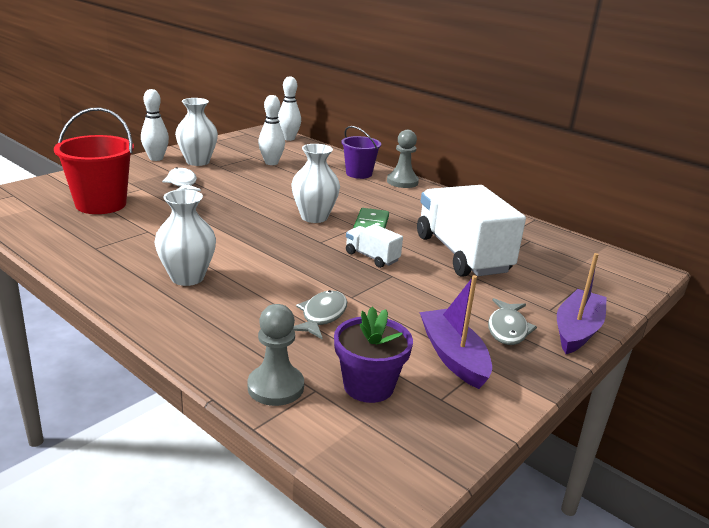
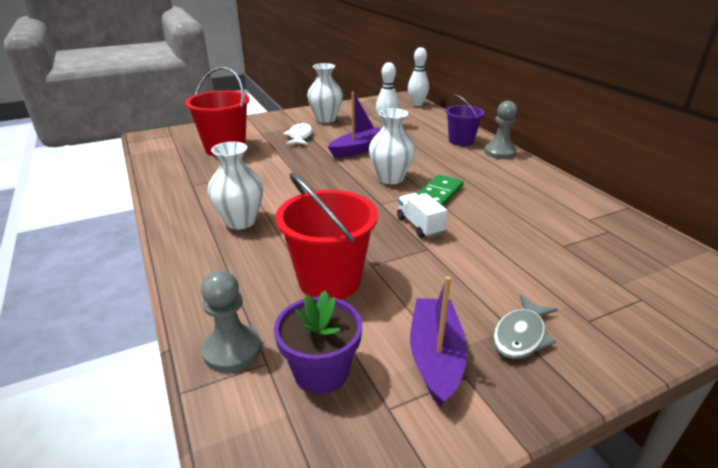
camera: 25 degrees right, 5 degrees up
white bowling pin [141,89,169,161] -> none
grey fish [293,290,347,339] -> red bucket [275,173,378,299]
white truck [417,185,526,277] -> none
purple boat [557,253,607,354] -> purple boat moved to [328,92,381,158]

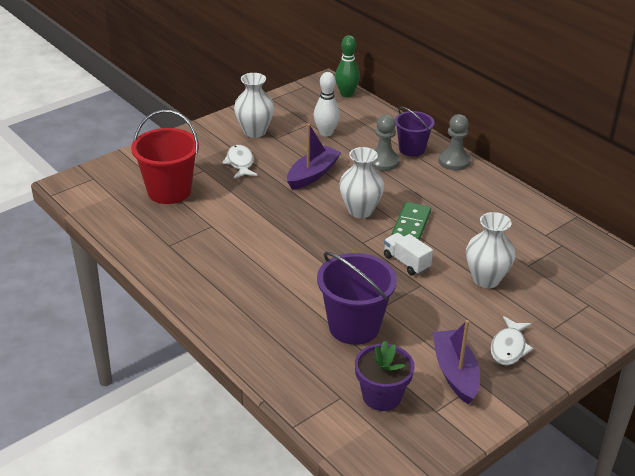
camera: 15 degrees left, 5 degrees up
grey pawn [201,270,261,373] -> grey pawn moved to [372,115,400,171]
white vase [208,142,263,229] -> white vase moved to [466,212,515,288]
red bucket [275,173,378,299] -> purple bucket [317,252,397,345]
white bowling pin [408,47,429,106] -> green bowling pin [335,35,360,97]
grey fish [493,295,558,359] -> white fish [491,316,534,365]

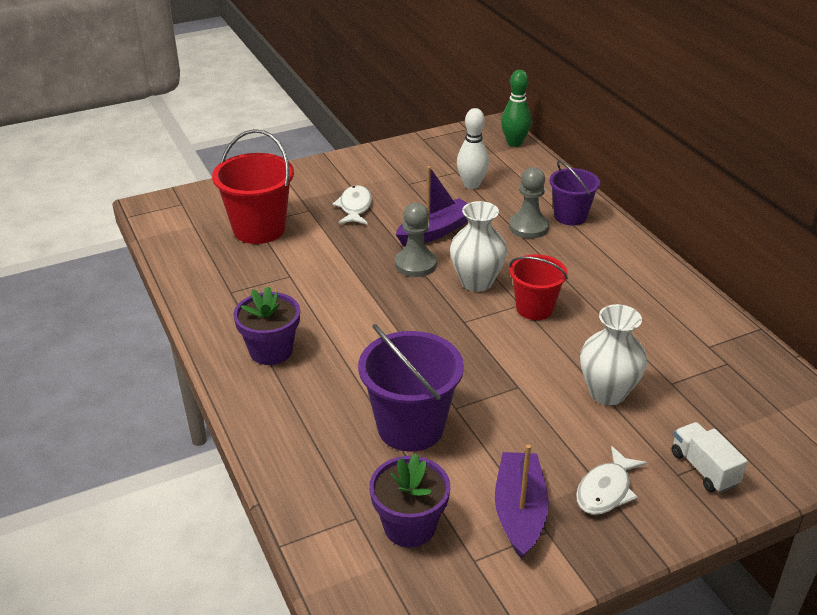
camera: 15 degrees right, 0 degrees up
white vase [234,73,274,138] -> none
white truck [384,233,433,275] -> white truck moved to [671,422,748,493]
green domino [392,202,431,240] -> red bucket [510,254,568,320]
grey pawn [439,114,471,171] -> grey pawn moved to [395,203,437,277]
none -> purple flower pot [233,286,300,365]

